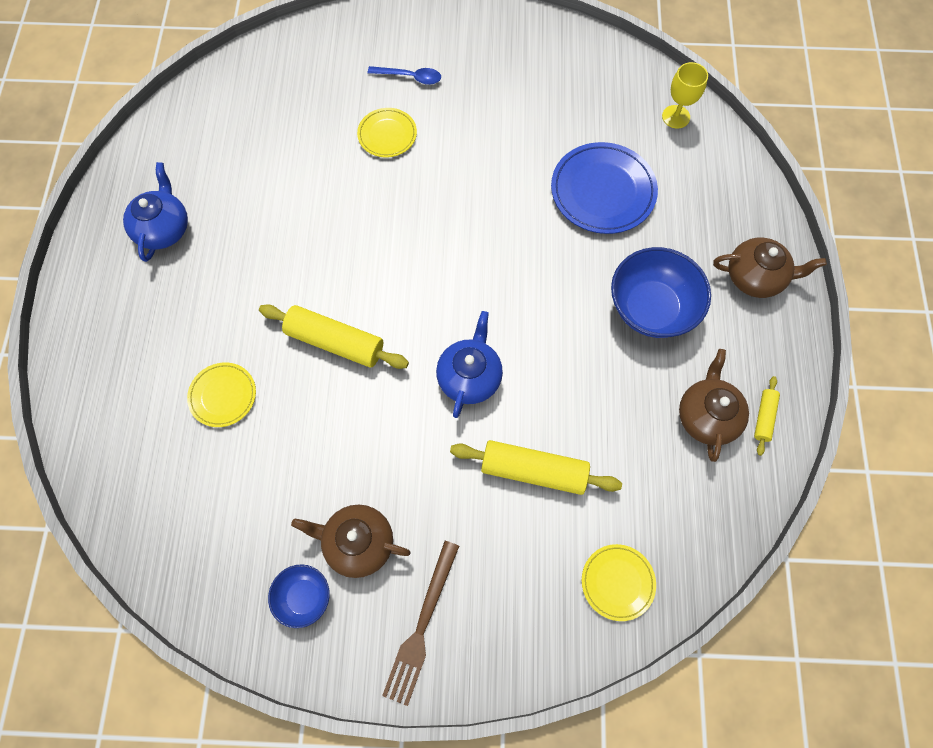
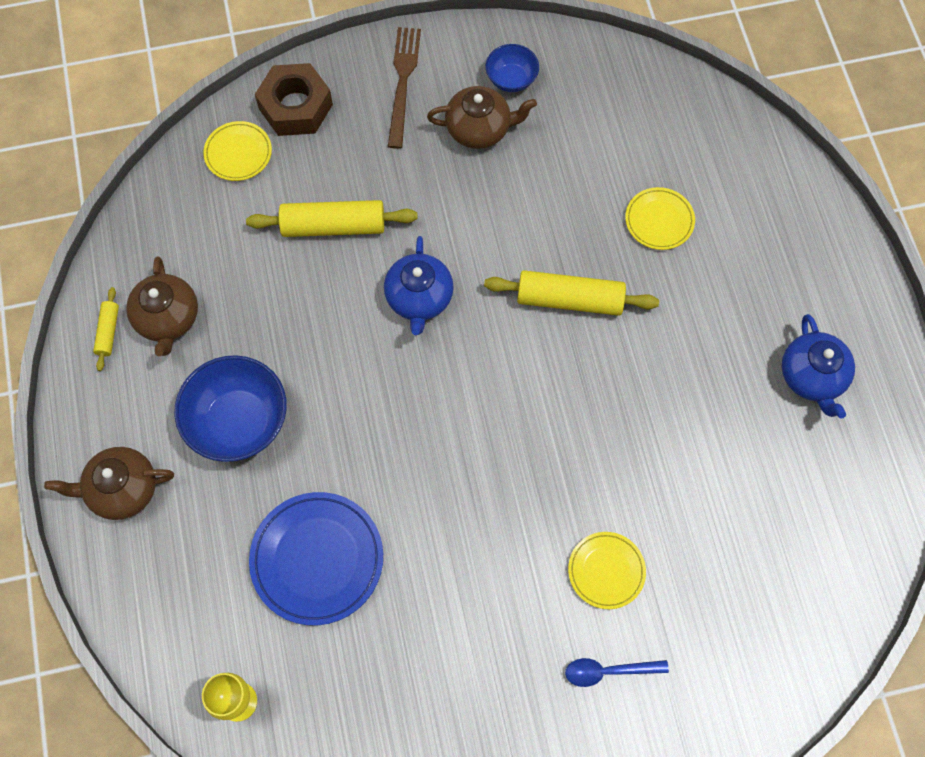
camera: 165 degrees right, 0 degrees up
none -> brown nut [255,63,333,136]

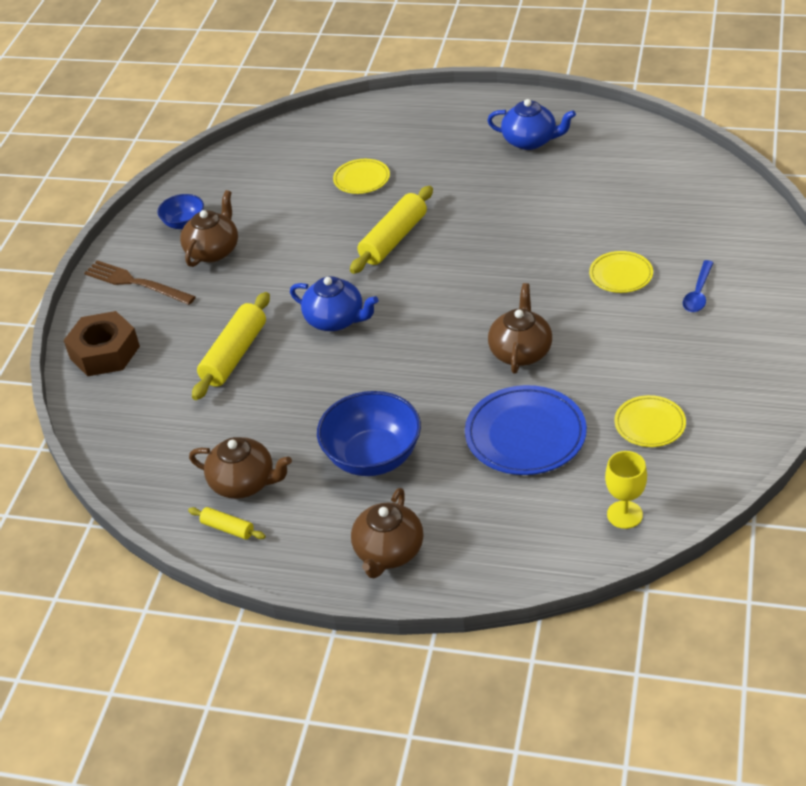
camera: 60 degrees left, 25 degrees down
yellow plate [203,121,272,181] -> yellow plate moved to [614,395,686,447]
none -> brown teapot [488,283,552,374]

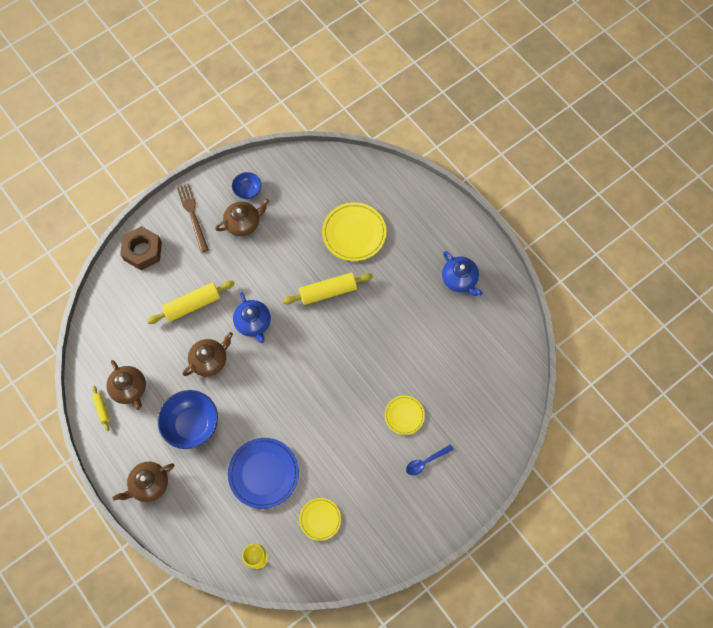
camera: 35 degrees right, 25 degrees up
yellow plate [333,159,390,194] -> yellow plate [322,202,386,261], size x1.72
brown teapot [488,283,552,374] -> brown teapot moved to [182,332,233,377]

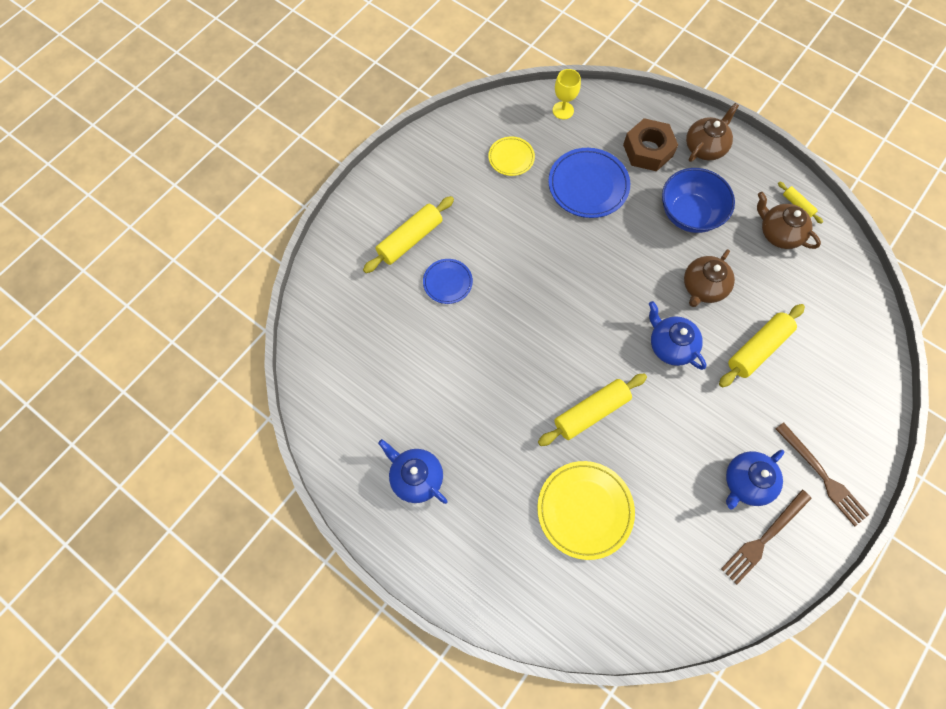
camera: 165 degrees right, 0 degrees up
brown nut [120,226,162,270] -> brown nut moved to [623,118,678,171]
brown teapot [215,199,269,236] -> blue teapot [726,450,785,510]
blue bowl [232,172,261,199] -> brown fork [721,490,812,585]
yellow plate [385,396,425,435] -> blue plate [423,259,473,304]
blue spoon [406,444,454,475] -> yellow rolling pin [363,196,454,273]

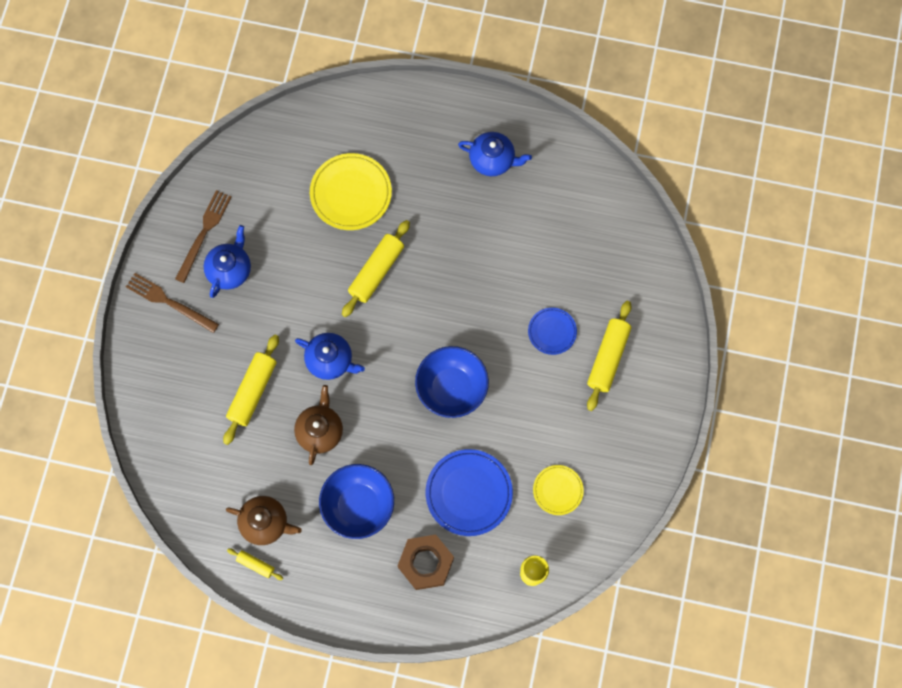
camera: 155 degrees right, 5 degrees up
brown teapot [686,103,739,162] -> none
none -> blue bowl [415,346,489,418]

